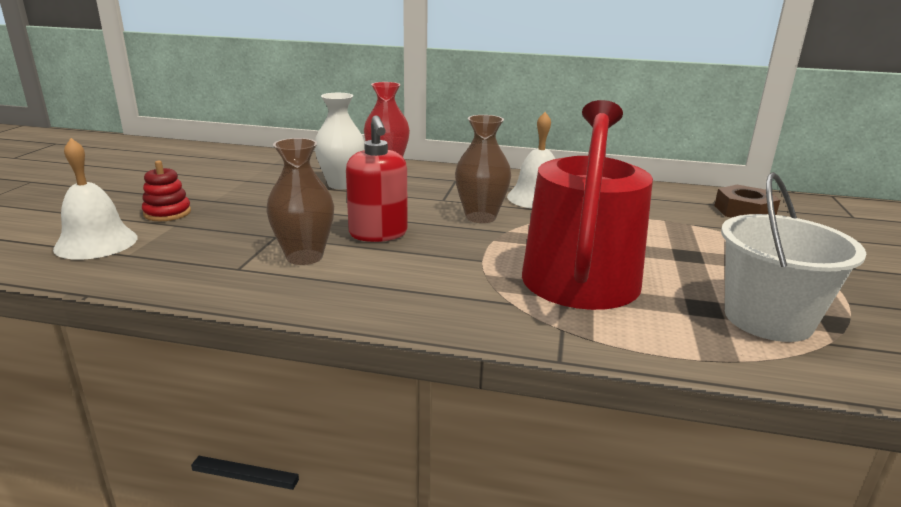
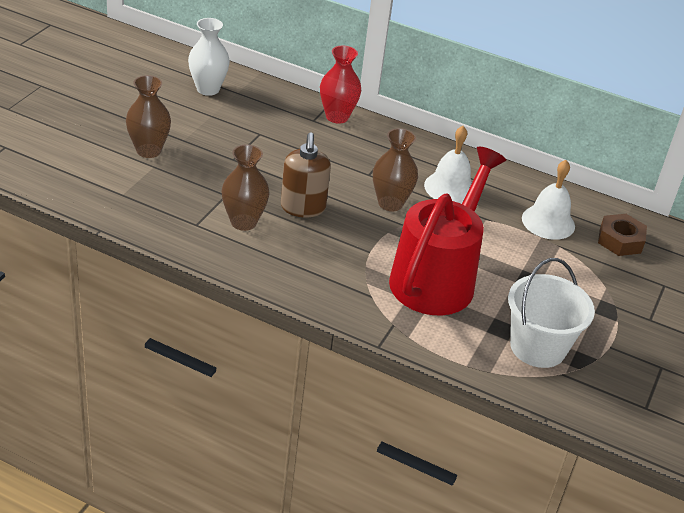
camera: 10 degrees right, 15 degrees up
white bell [53,138,138,260] -> white bell moved to [522,160,575,240]
red stacking toy [142,161,191,221] -> brown vase [126,75,171,158]
white vase [315,93,365,189] -> white vase moved to [188,18,230,96]
red soap dispenser [346,116,408,242] -> brown soap dispenser [281,132,331,217]

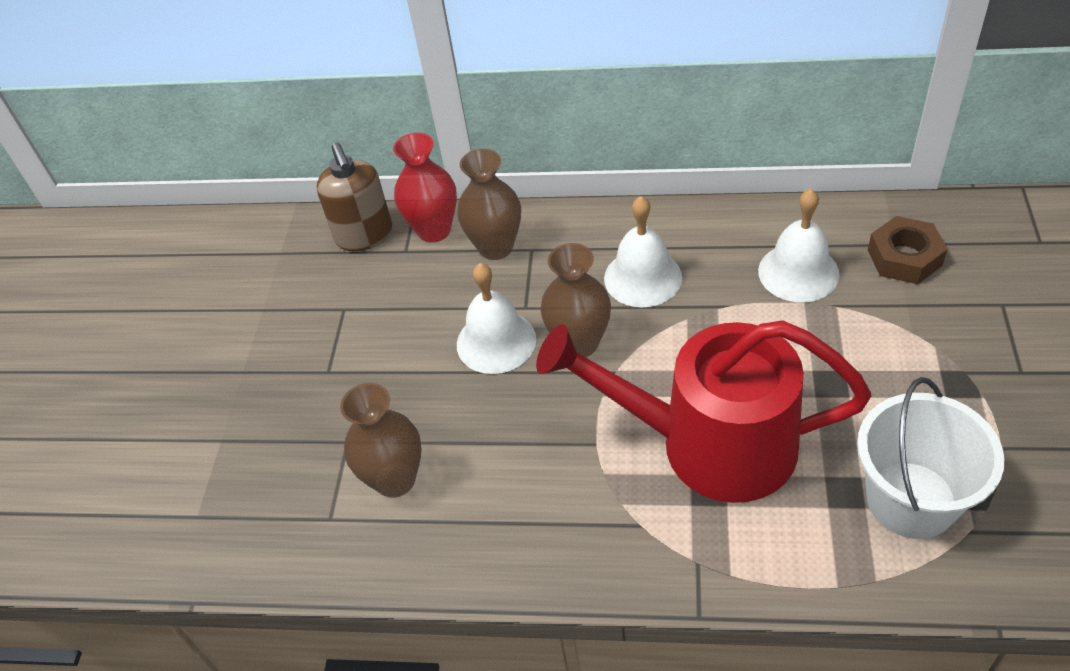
camera: 10 degrees left, 10 degrees up
brown vase [126,75,171,158] -> brown vase moved to [457,149,521,260]
white vase [188,18,230,96] -> none
brown soap dispenser [281,132,331,217] -> brown soap dispenser moved to [317,142,392,251]
red watering can [389,147,506,315] -> red watering can turned 90 degrees counterclockwise [536,320,871,503]
none -> white bell [457,263,536,374]

